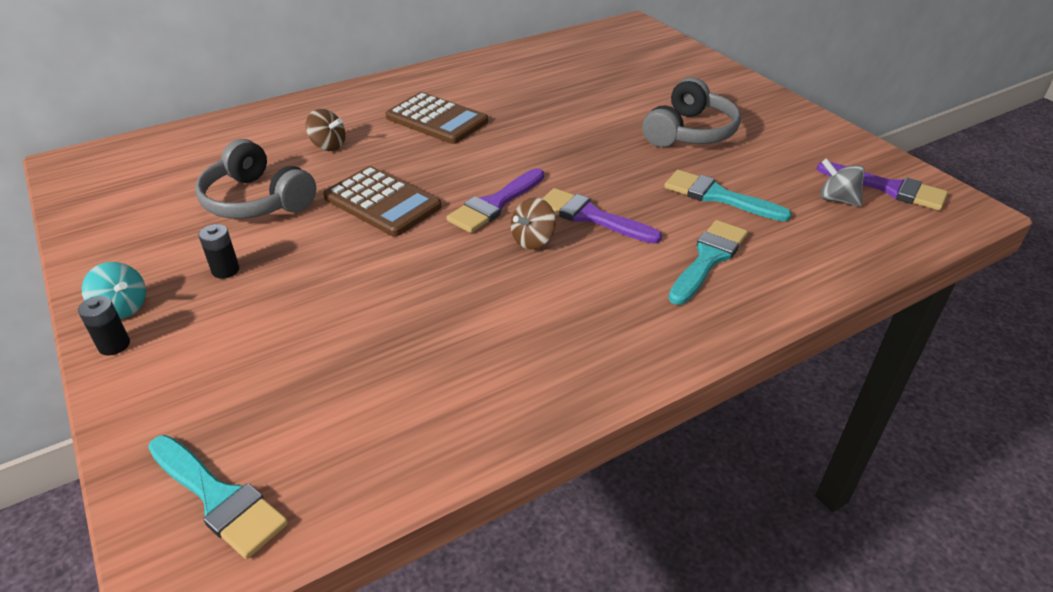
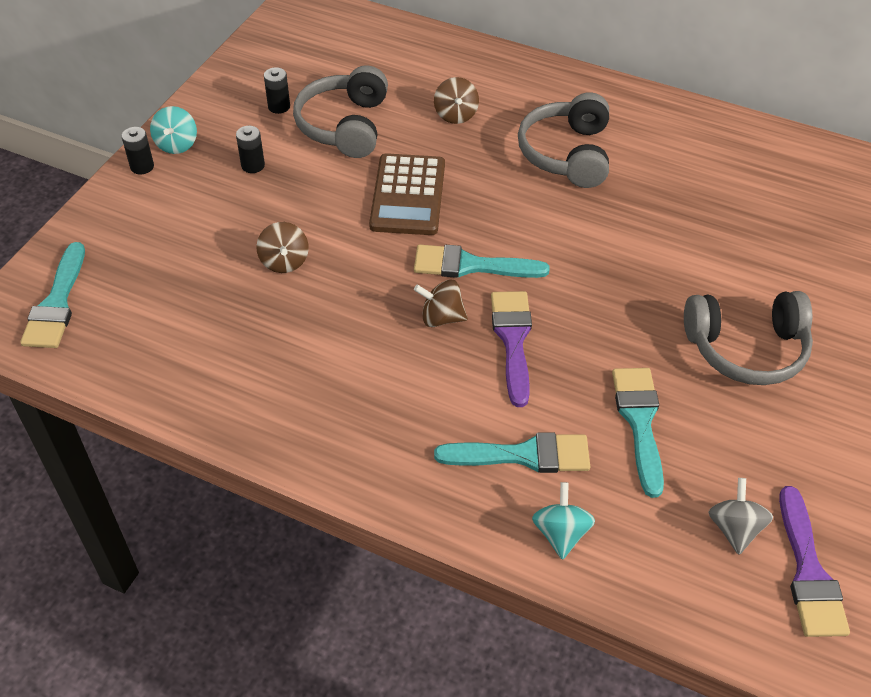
camera: 55 degrees right, 10 degrees up
brown calculator [385,92,488,144] -> grey headphones [518,92,609,188]
purple brush [446,168,544,233] -> turquoise brush [414,245,550,278]
none -> brown spinning top [256,222,309,273]
none -> black battery [264,67,290,114]
none -> turquoise spinning top [532,482,595,560]

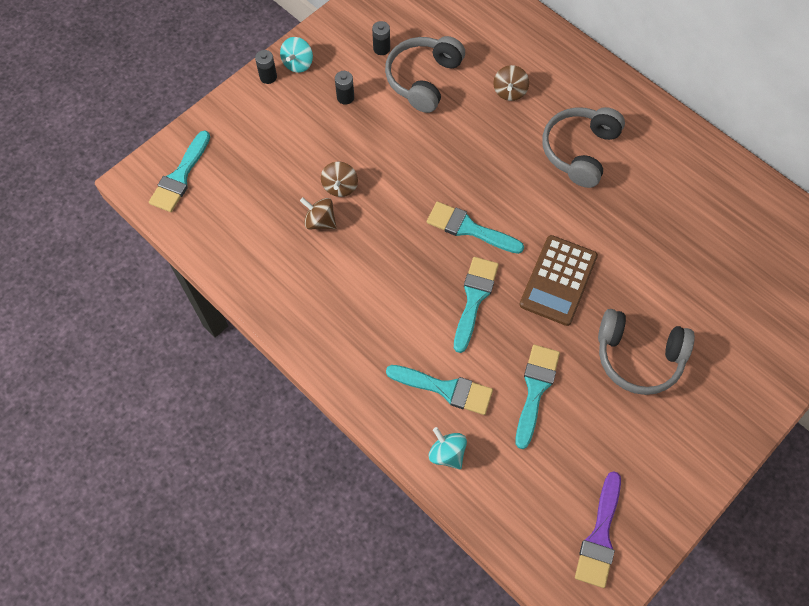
camera: 20 degrees right, 15 degrees up
brown calculator [369,153,445,235] -> brown calculator moved to [519,235,598,326]
brown spinning top [414,280,468,327] -> brown spinning top moved to [300,197,337,229]
purple brush [491,291,532,407] -> turquoise brush [454,257,499,353]
turquoise spinning top [532,482,595,560] -> turquoise spinning top turned 60 degrees counterclockwise [429,427,467,469]
grey spinning top [708,478,773,555] -> none

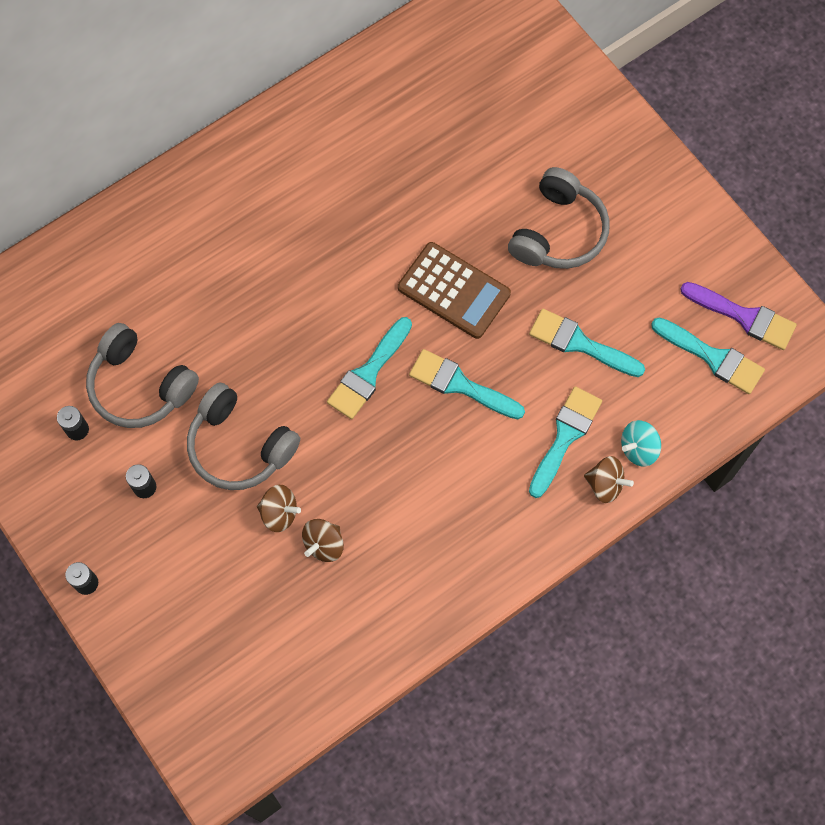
camera: 80 degrees left, 5 degrees up
turquoise brush [149,130,210,212] -> turquoise brush moved to [651,317,765,394]
turquoise spinning top [280,37,313,73] -> none
brown spinning top [493,65,529,101] -> brown spinning top moved to [584,456,634,503]
grey headphones [542,107,625,188] -> grey headphones moved to [187,383,300,490]

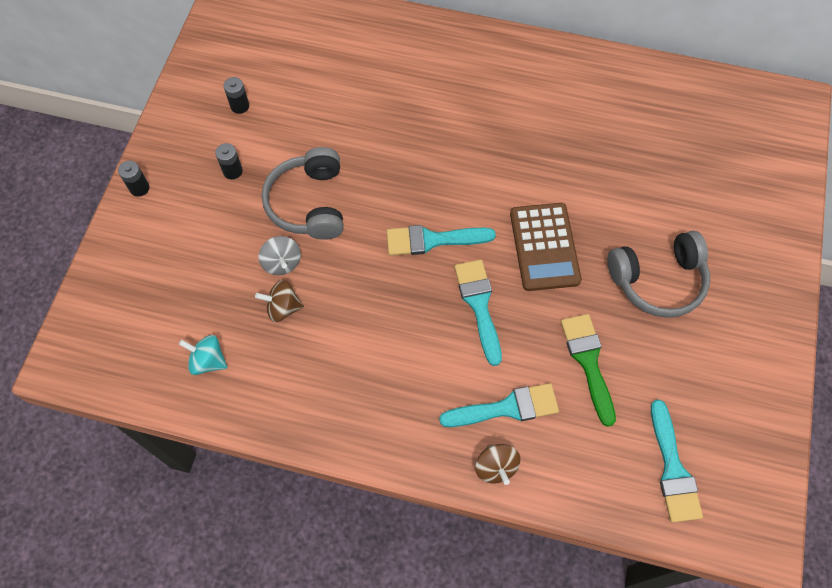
camera: 50 degrees right, 5 degrees down
grey headphones [86,323,199,428] -> none
brown spinning top [257,485,301,532] -> grey spinning top [259,236,301,275]
turquoise brush [529,309,645,377] -> green brush [561,314,616,427]
turquoise spinning top [621,420,661,467] -> turquoise spinning top moved to [179,335,227,375]
purple brush [680,282,797,350] -> none

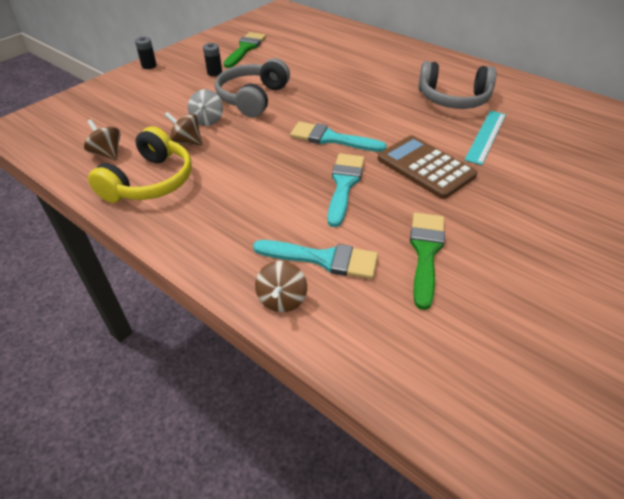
camera: 25 degrees right, 20 degrees down
turquoise spinning top [179,335,227,375] -> brown spinning top [84,120,121,160]
black battery [223,77,249,114] -> green brush [223,32,266,68]
brown calculator [510,203,582,291] -> brown calculator turned 120 degrees clockwise [378,135,477,199]
grey headphones [607,231,710,318] -> grey headphones moved to [418,61,496,109]
turquoise brush [651,399,703,523] -> none
none -> yellow headphones [88,126,192,203]
none -> turquoise ruler [465,111,506,165]

